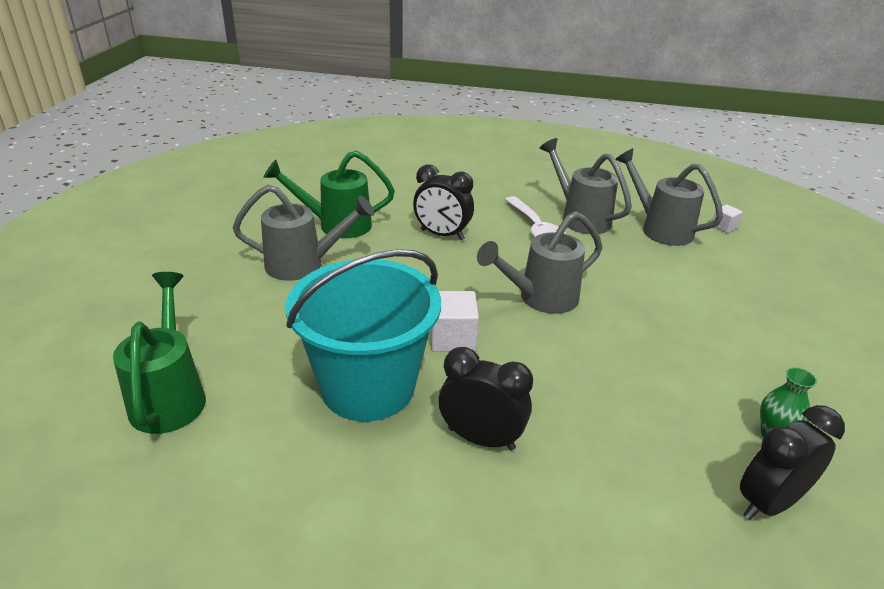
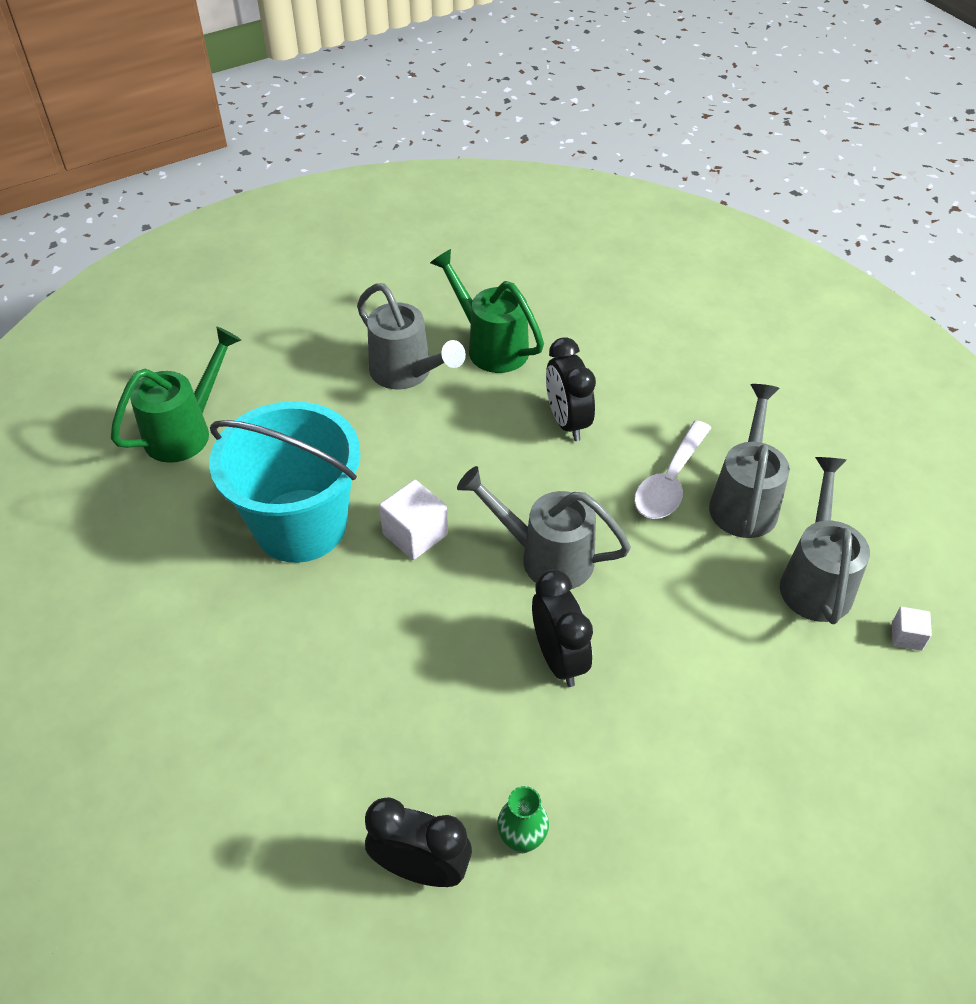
camera: 50 degrees right, 15 degrees up
black clock [439,347,533,451] -> black clock moved to [532,570,593,687]

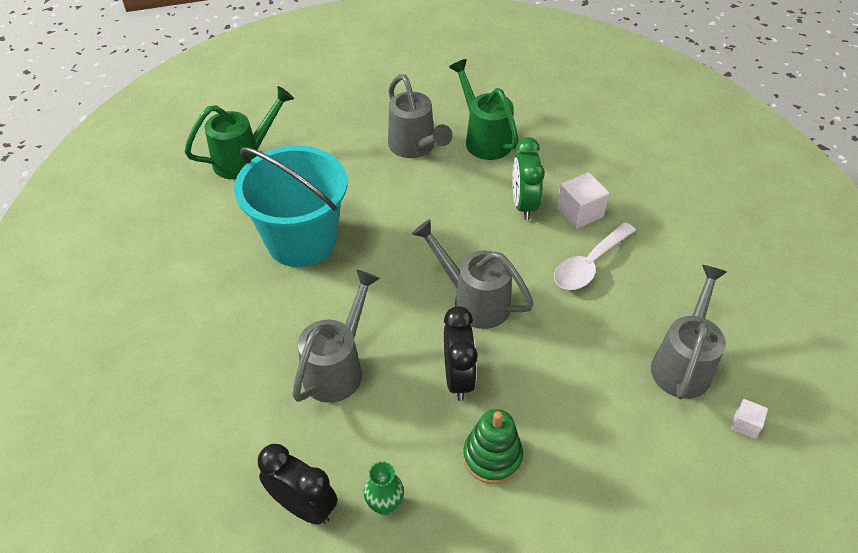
camera: 15 degrees right, 0 degrees up
white cube [379,480,448,560] -> white cube moved to [557,172,610,229]
black clock [546,337,596,441] -> green clock [512,137,545,220]
grey watering can [709,384,790,538] -> grey watering can moved to [292,270,380,403]
none -> green stacking toy [463,409,523,484]

